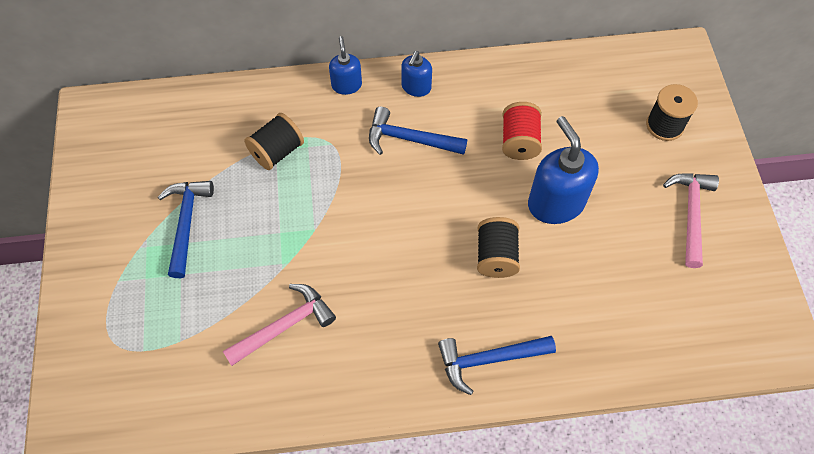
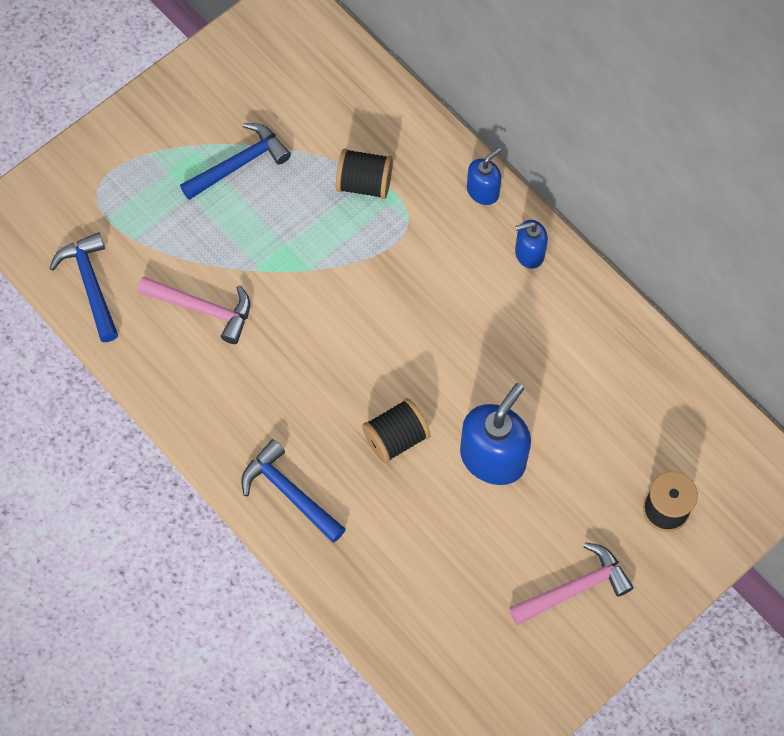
camera: 55 degrees right, 5 degrees up
blue hammer [369,107,467,155] -> blue hammer moved to [49,232,118,342]
red spool [502,102,542,160] -> none

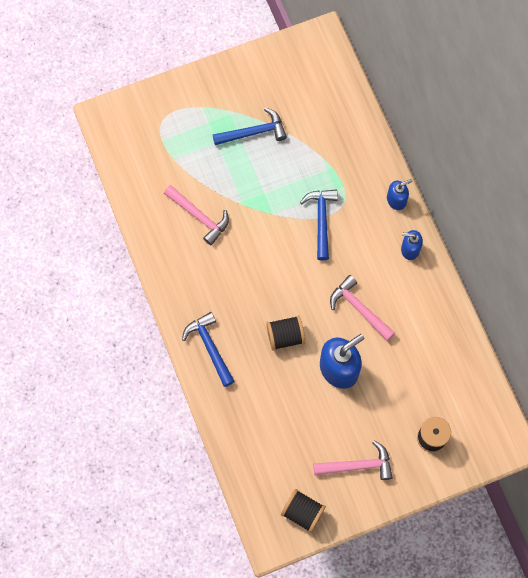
camera: 20 degrees right, 5 degrees up
blue hammer [49,232,118,342] -> blue hammer moved to [300,189,338,261]
black spool [336,148,393,199] -> black spool moved to [281,489,326,533]
none -> pink hammer [330,275,395,341]

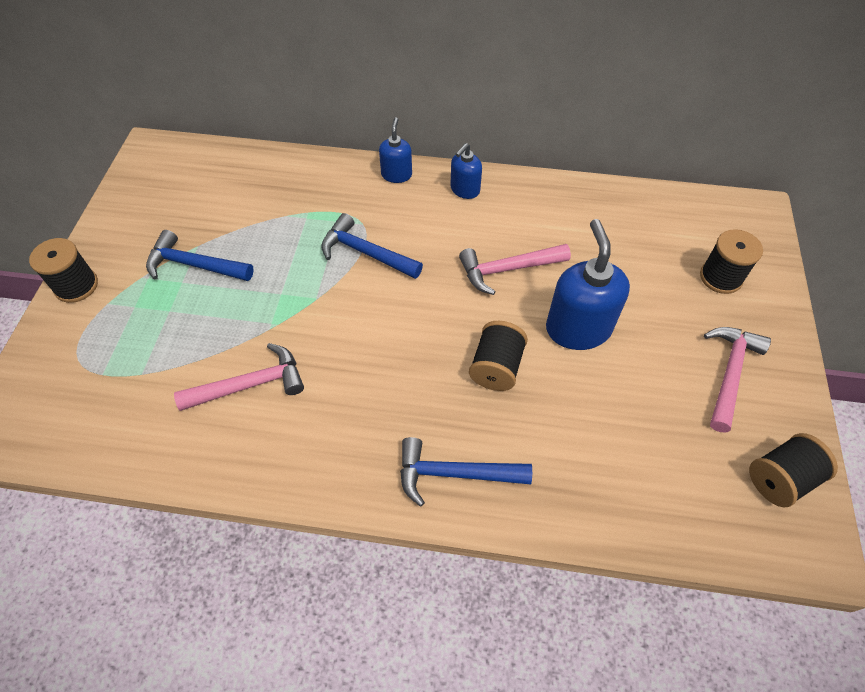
camera: 60 degrees left, 15 degrees down
blue hammer [213,108,287,145] -> blue hammer turned 90 degrees counterclockwise [146,230,254,281]
none -> black spool [29,238,98,303]

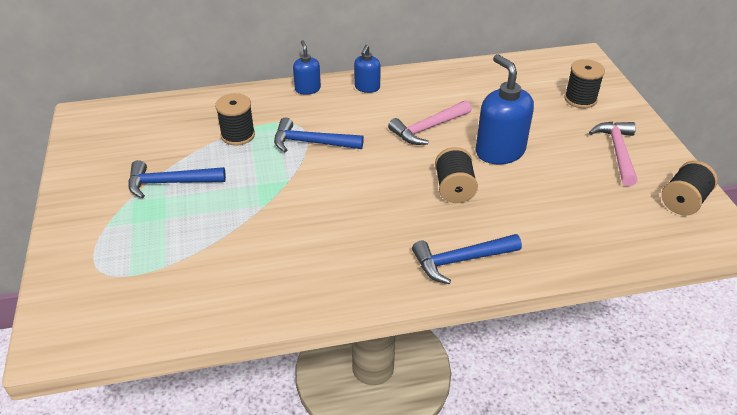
camera: 20 degrees left, 15 degrees down
black spool [29,238,98,303] -> black spool moved to [215,93,255,146]
pink hammer [174,343,304,411] -> none

